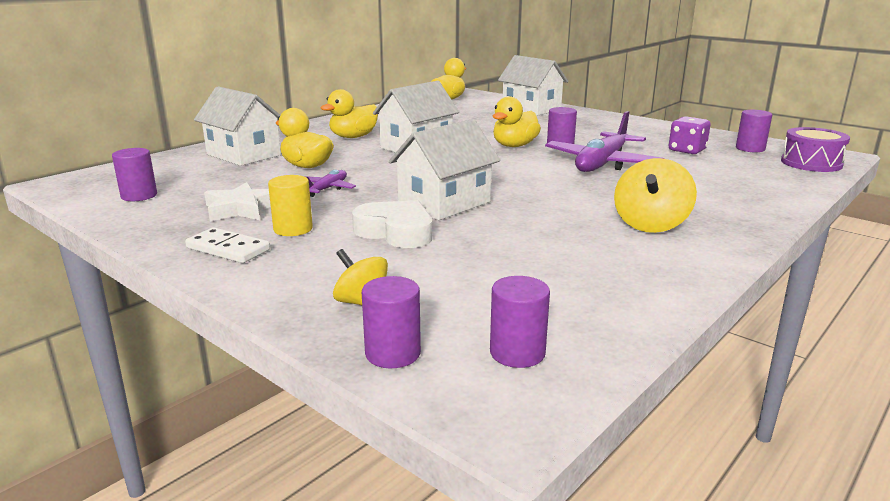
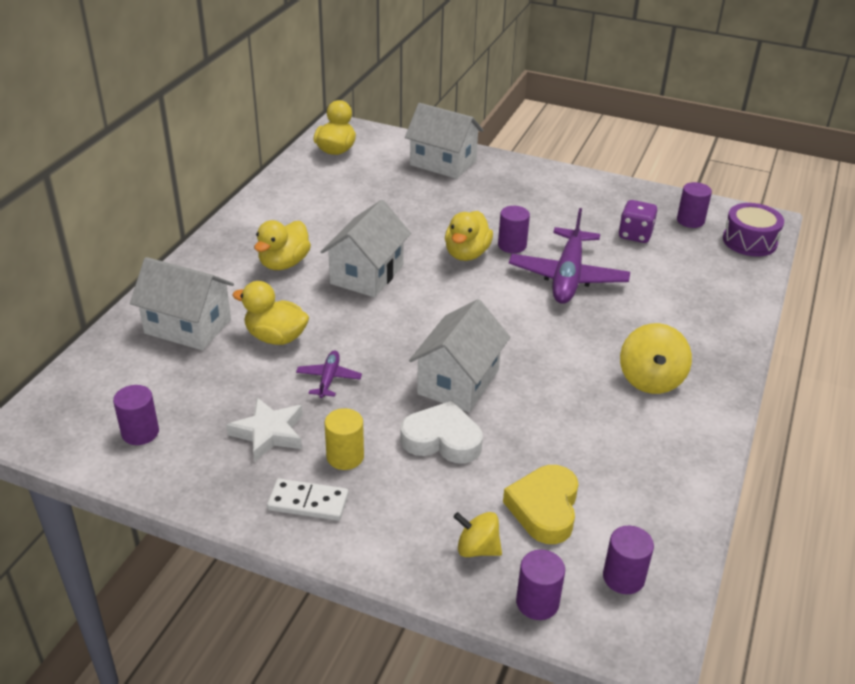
camera: 20 degrees left, 15 degrees up
none -> yellow heart [503,465,579,544]

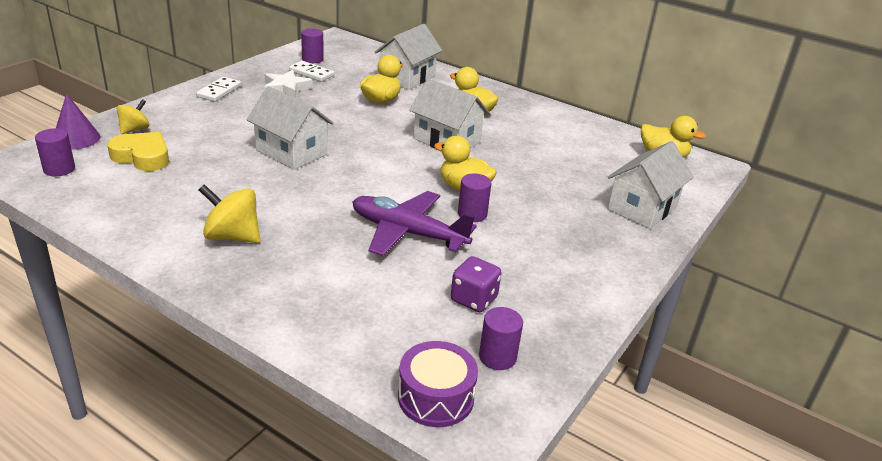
camera: 100 degrees right, 5 degrees down
purple plane [296,350,362,398] -> none
yellow cylinder [325,408,364,470] -> none
white heart [401,401,483,464] -> none
purple cylinder [516,550,565,620] -> purple cone [56,93,100,150]
none -> white domino [289,61,334,82]

